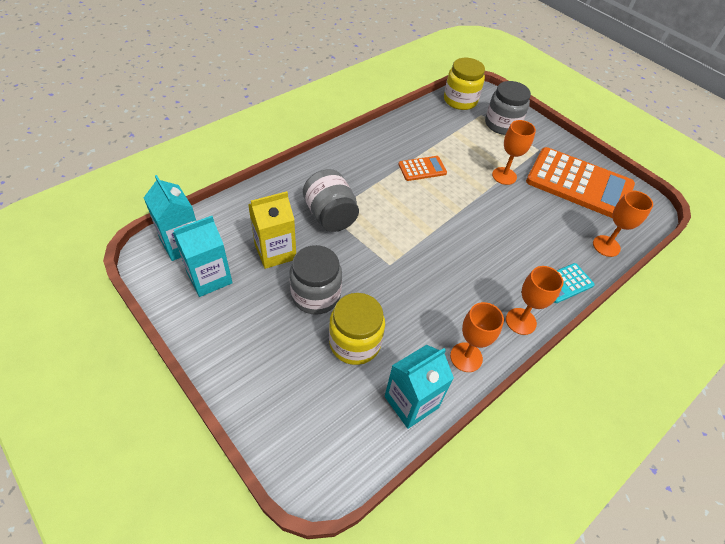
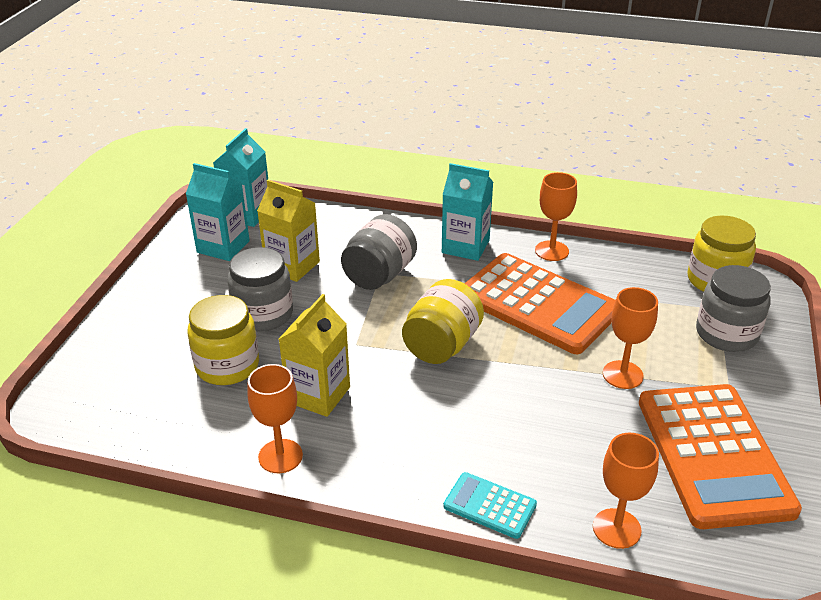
camera: 60 degrees right, 15 degrees down
turquoise carton [385,345,454,429] -> turquoise carton moved to [442,163,493,261]
orange calculator [398,156,447,181] -> orange calculator [464,253,616,354], size x2.22
orange goblet [506,266,564,335] -> orange goblet moved to [535,172,577,261]
none -> yellow carton [279,294,350,417]
none -> yellow jar [402,279,484,364]

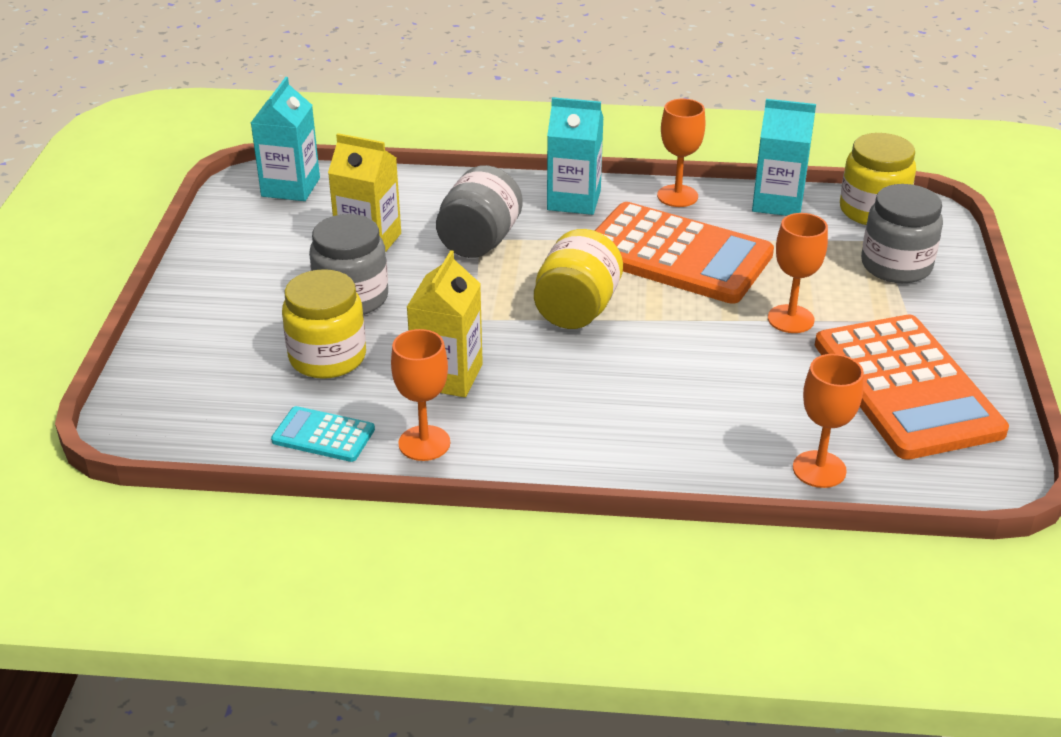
camera: 10 degrees left, 0 degrees up
turquoise carton [186,163,250,261] -> turquoise carton moved to [752,99,816,216]
turquoise calculator [443,472,537,539] -> turquoise calculator moved to [271,406,375,462]

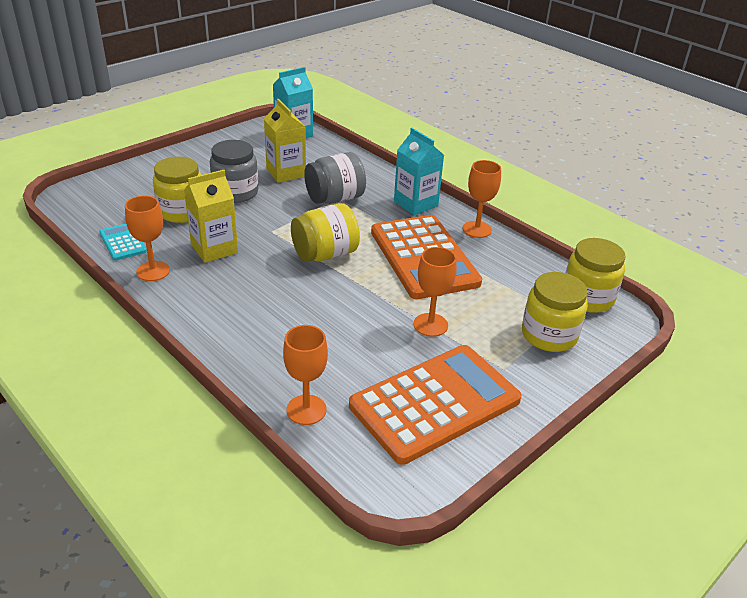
camera: 40 degrees right, 0 degrees up
turquoise carton [752,99,816,216] -> none
orange calculator [815,314,1009,460] -> orange calculator turned 150 degrees counterclockwise [349,345,522,465]
grey jar [861,184,943,283] -> yellow jar [522,272,588,352]

